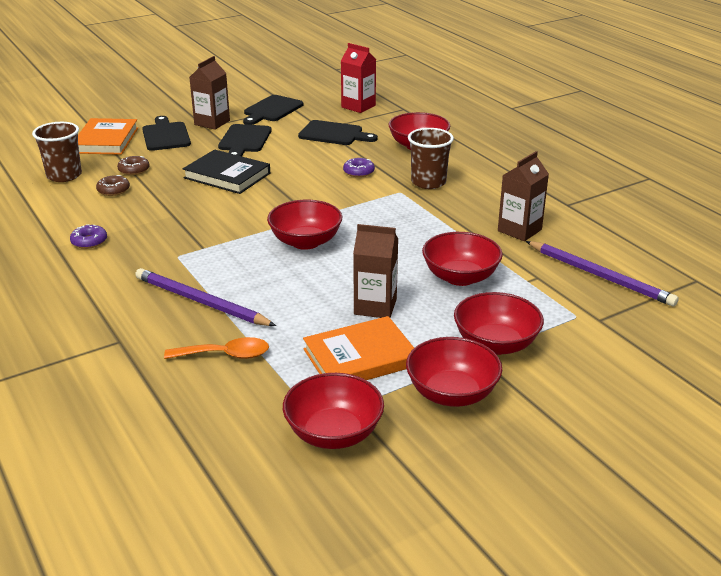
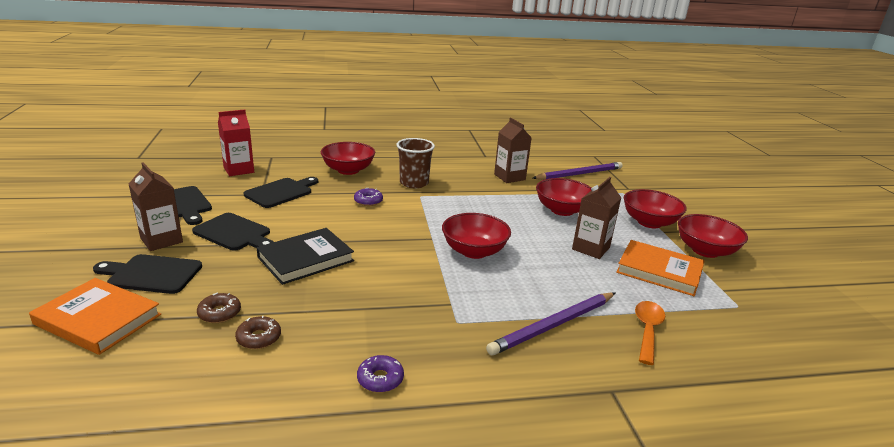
camera: 70 degrees left, 5 degrees down
brown cup [32,122,82,182] -> none
red bowl [283,373,384,449] -> none
orange book [303,316,414,380] -> orange book turned 60 degrees counterclockwise [616,240,705,296]

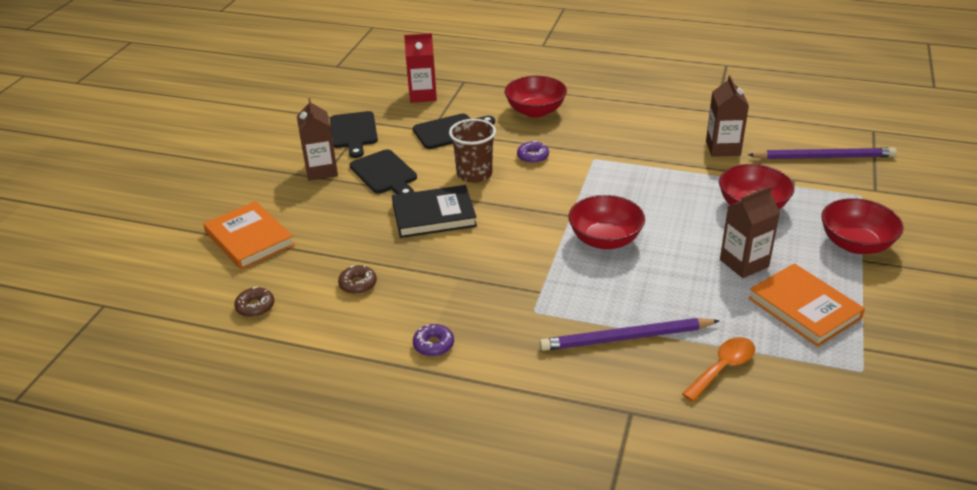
camera: 30 degrees right, 10 degrees up
black cutting board [93,254,202,294] -> none
brown donut [197,293,241,323] -> brown donut moved to [234,286,274,317]
brown cup [397,138,435,188] -> brown cup moved to [449,119,496,183]
red bowl [678,214,748,258] -> none

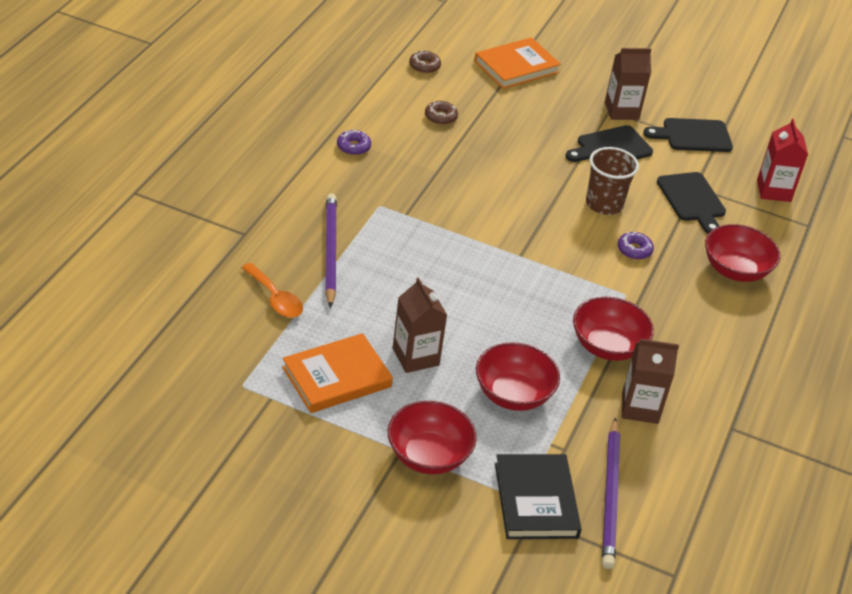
camera: 90 degrees right, 5 degrees up
black book [392,185,477,238] -> black book moved to [495,454,582,539]
red bowl [568,195,645,249] -> red bowl moved to [573,297,654,361]

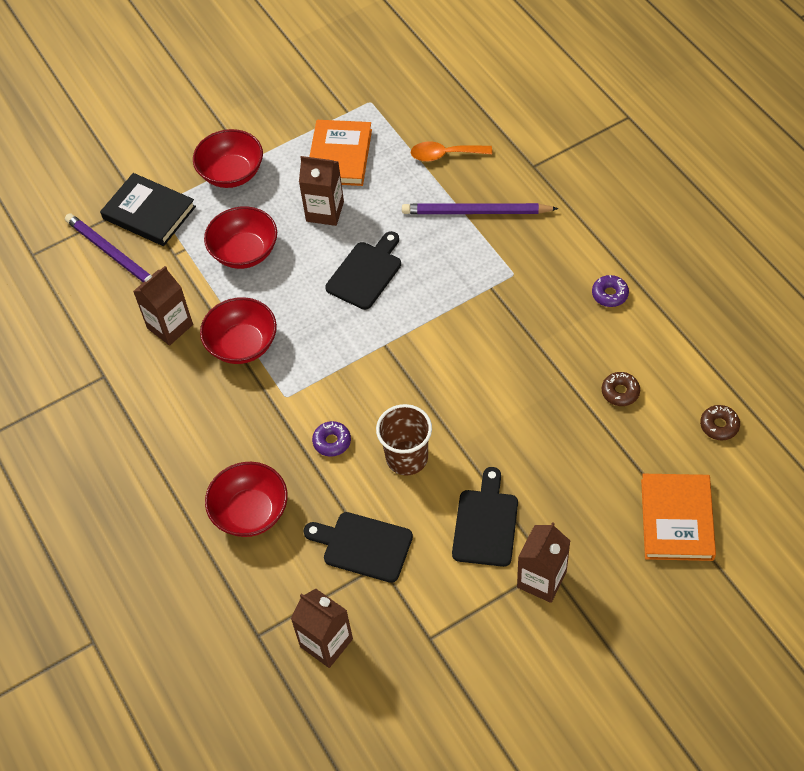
camera: 135 degrees right, 15 degrees up
purple pencil [325,193,337,308] -> purple pencil turned 150 degrees clockwise [402,203,559,214]
black cutting board [643,118,733,152] -> black cutting board moved to [325,231,401,310]
red carton [757,119,808,202] -> brown carton [291,589,353,668]

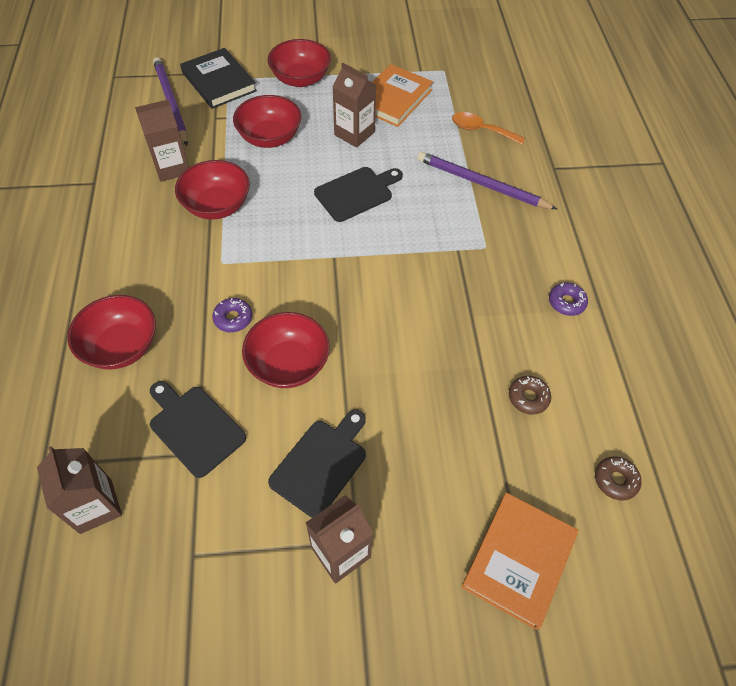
camera: 20 degrees right, 0 degrees up
brown cup [376,404,432,476] -> red bowl [242,312,330,388]

